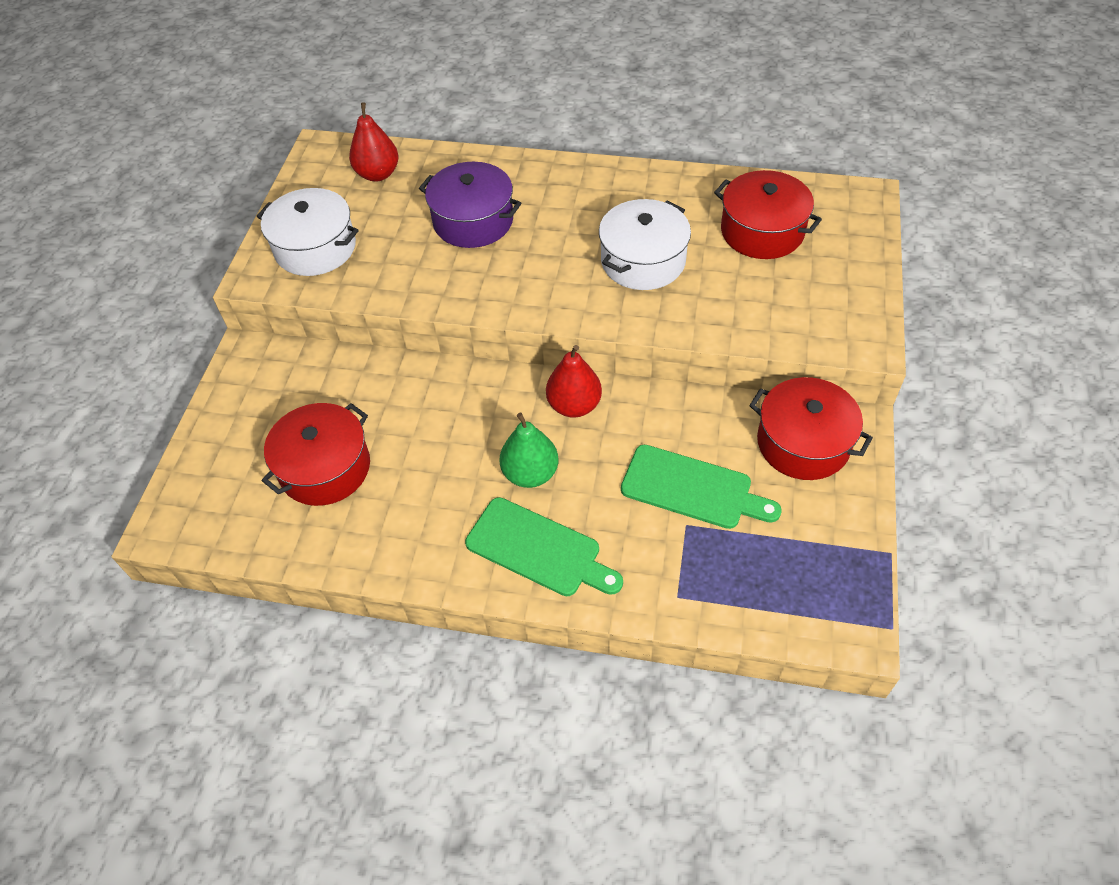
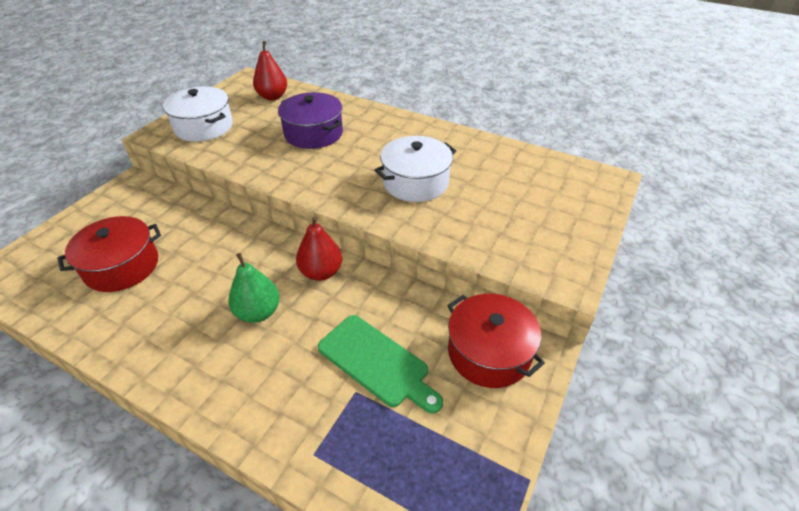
camera: 15 degrees right, 10 degrees down
green cutting board [465,497,623,596] -> none
red pot [714,170,822,259] -> none

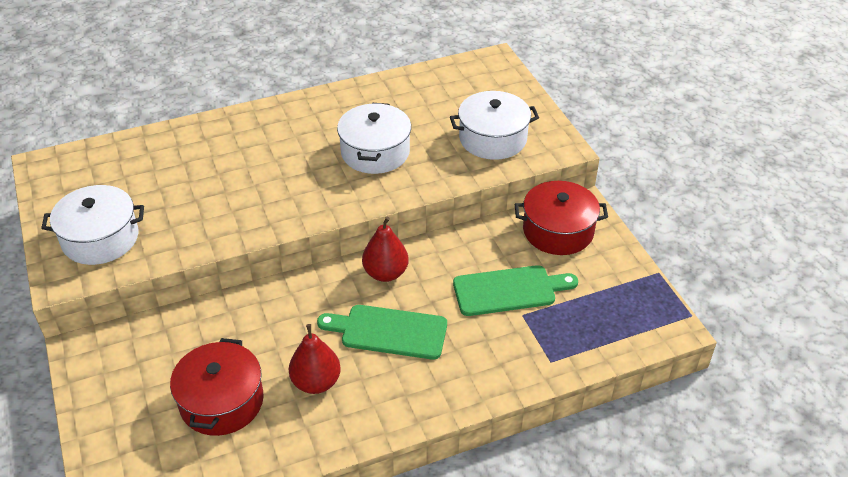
camera: 50 degrees left, 0 degrees up
green pear [229,253,280,323] -> green cutting board [317,305,447,360]
red pear [253,41,287,100] -> red pear moved to [289,324,341,394]
purple pot [278,92,343,149] -> none
none -> white pot [450,91,539,160]

